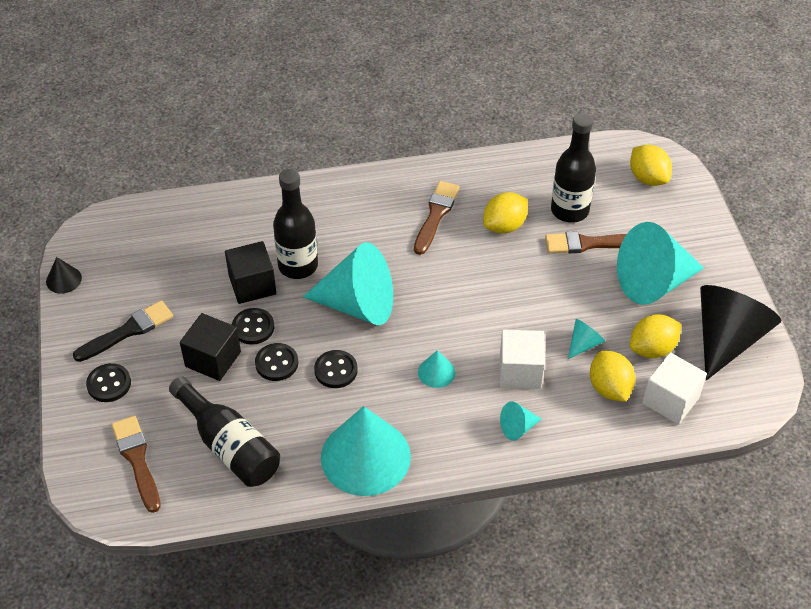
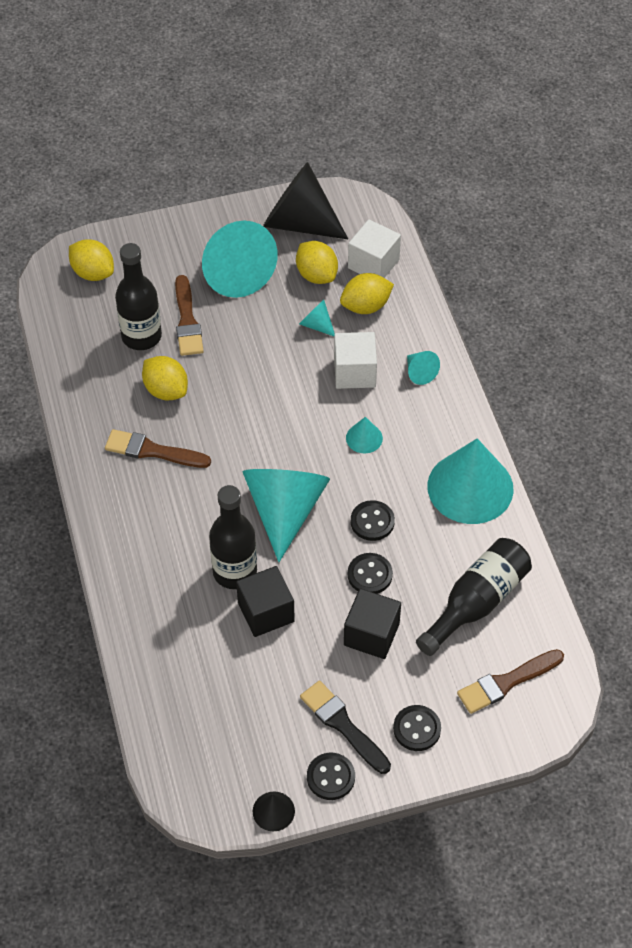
camera: 95 degrees left, 5 degrees up
black button [232,308,274,345] -> black button moved to [307,753,355,800]
yellow lemon [630,145,672,186] -> yellow lemon turned 75 degrees clockwise [69,239,114,281]

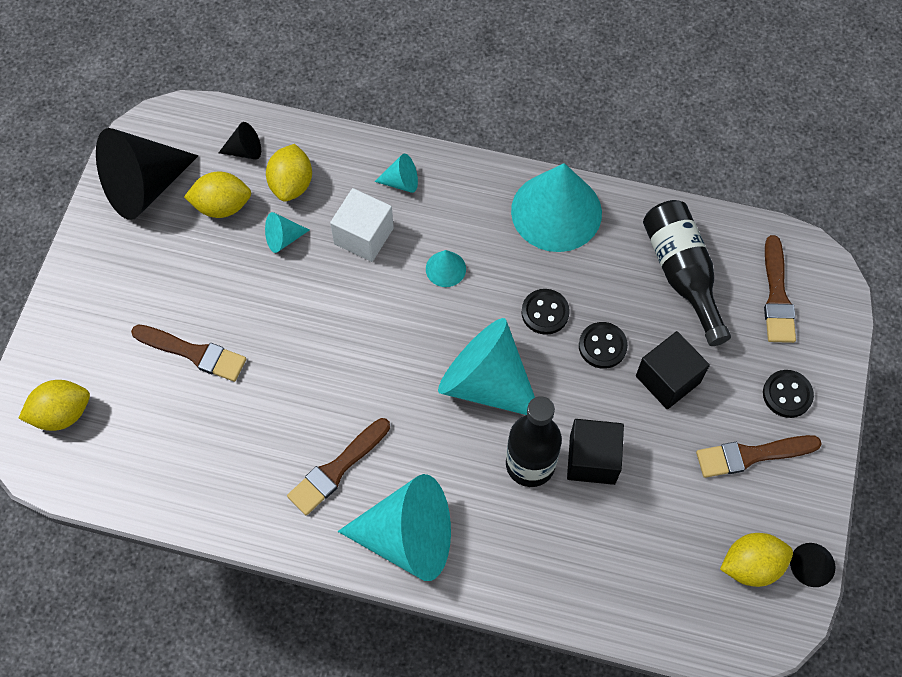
camera: 60 degrees left, 10 degrees up
black bottle [115,243,162,350] -> none
yellow lemon [142,356,188,400] -> yellow lemon moved to [720,533,793,587]
turquoise cone [202,221,278,298] -> turquoise cone moved to [338,474,451,581]
black brush [300,680,391,774] -> brown brush [696,435,822,478]
black button [307,753,355,800] -> none
white cube [348,219,401,278] -> black cone [219,122,261,159]

